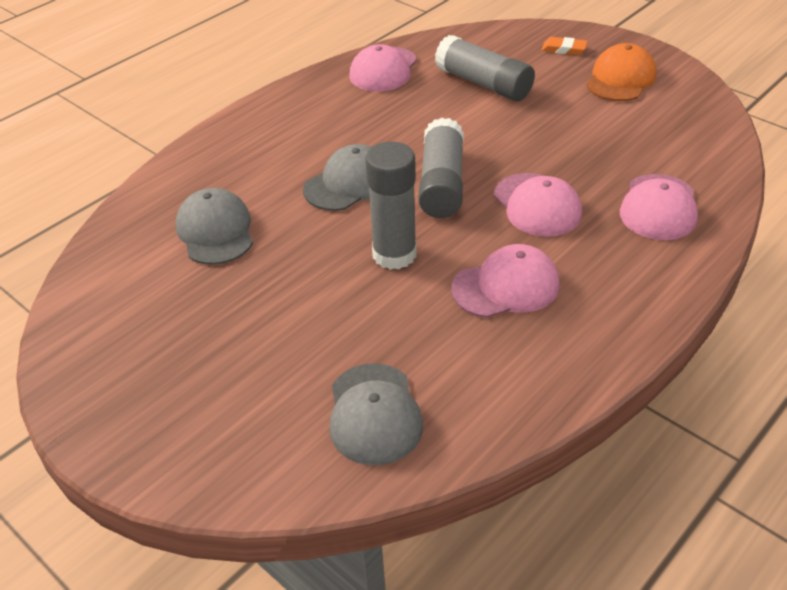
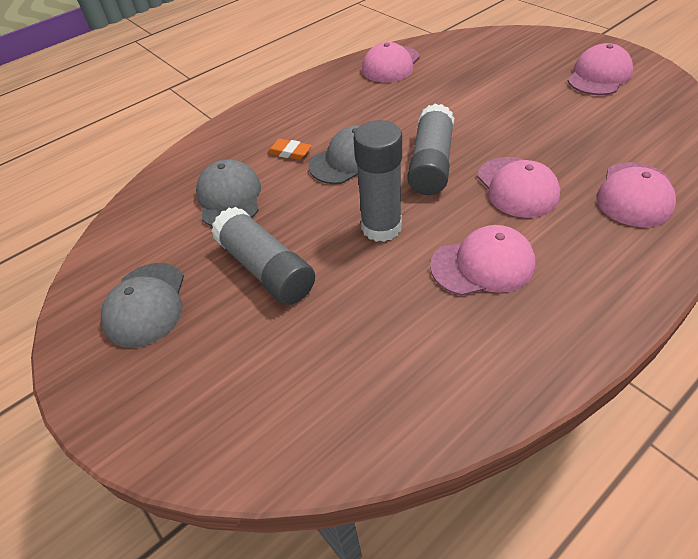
camera: 10 degrees right, 5 degrees up
grey cap [330,363,423,465] -> grey cap moved to [101,263,184,348]
grey glue stick [435,35,535,101] -> grey glue stick moved to [211,207,315,305]
orange eraser [542,37,588,55] -> orange eraser moved to [267,139,312,160]
orange cap [586,43,656,101] -> pink cap [568,43,633,95]

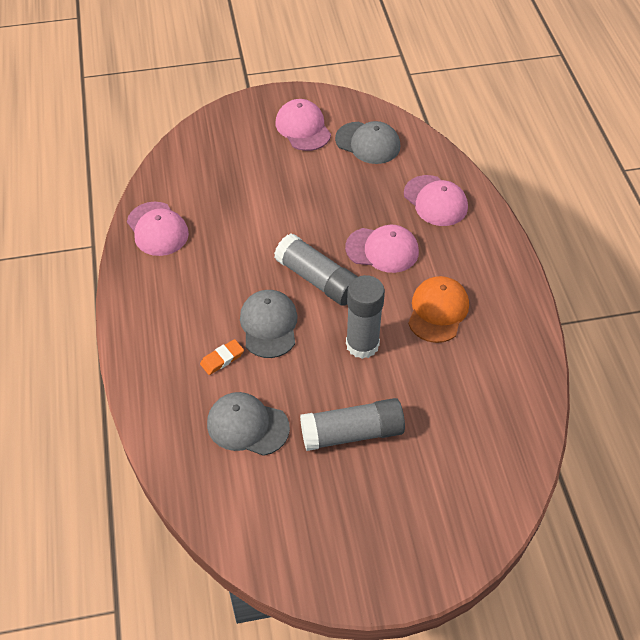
camera: 65 degrees left, 5 degrees up
grey cap [101,263,184,348] -> grey cap moved to [335,121,400,164]
pink cap [430,225,535,296] -> orange cap [408,276,469,343]

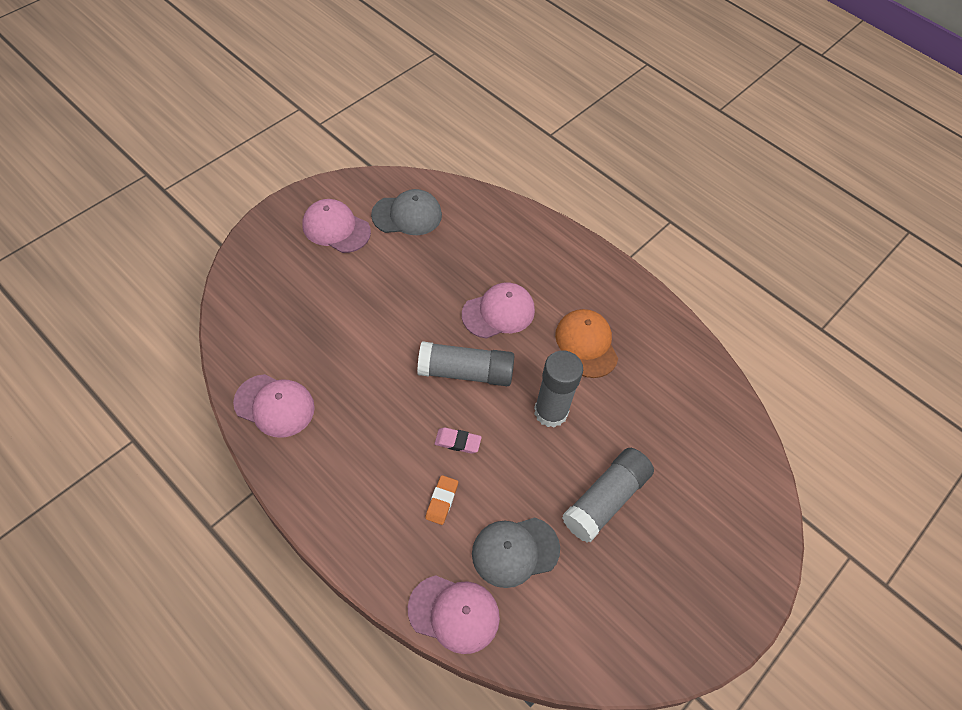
camera: 40 degrees left, 5 degrees up
grey cap [240,290,298,358] -> pink eraser [434,427,482,454]
pink cap [404,175,468,226] -> pink cap moved to [408,575,500,654]

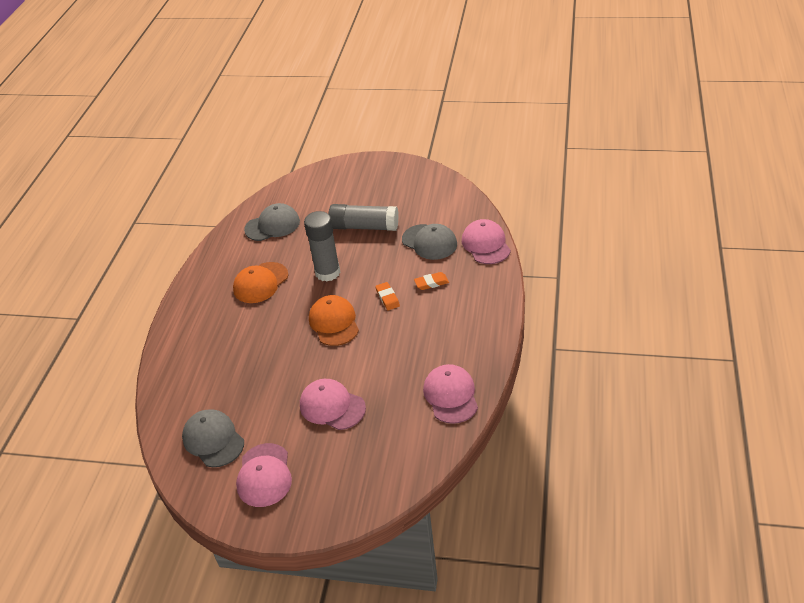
camera: 115 degrees left, 15 degrees down
grey glue stick [417,341,514,386] -> orange cap [309,295,359,346]
pink eraser [434,427,482,454] -> orange eraser [375,282,400,310]
pink cap [462,283,535,339] -> pink cap moved to [300,379,366,430]
none -> grey cap [244,203,300,241]

